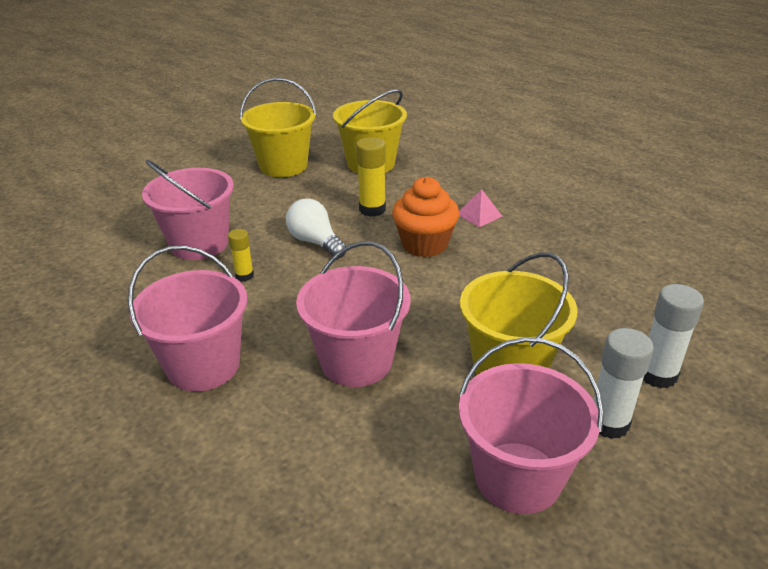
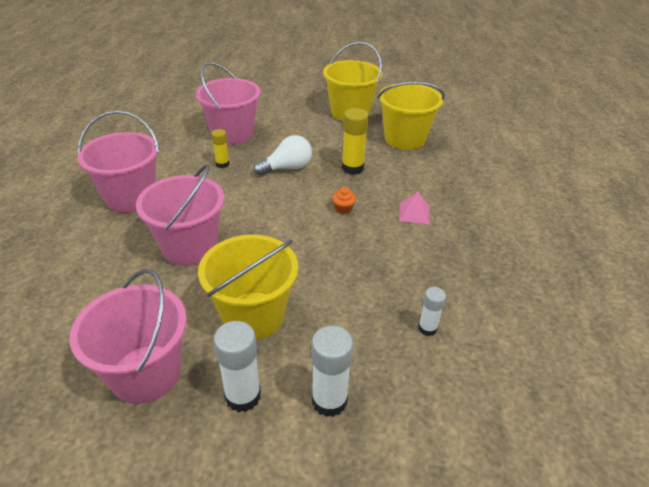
camera: 45 degrees right, 5 degrees up
white light bulb [286,199,346,259] -> white light bulb turned 60 degrees clockwise [253,135,312,176]
orange cupcake [392,177,459,257] -> orange cupcake [332,186,356,214], size x0.42
none -> white glue stick [418,287,446,336]

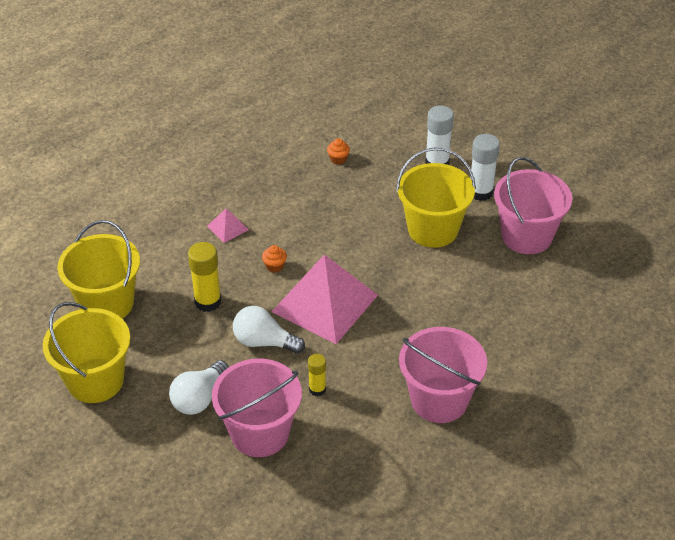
camera: 135 degrees left, 5 degrees up
pink bucket [136,164,224,266] -> none
white glue stick [418,287,446,336] -> orange cupcake [327,138,350,165]
none -> white light bulb [169,360,229,415]
none -> pink pyramid [272,254,378,344]

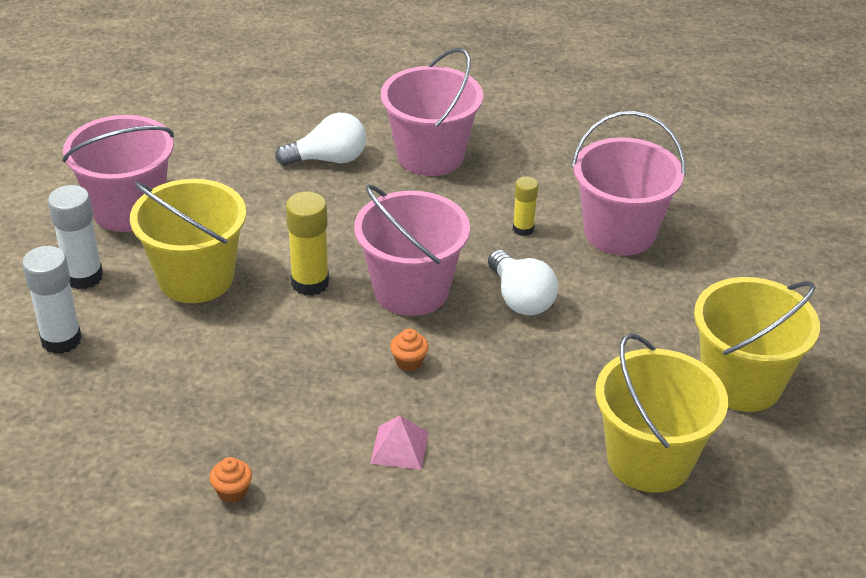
camera: 135 degrees left, 5 degrees down
white light bulb [169,360,229,415] -> white light bulb moved to [275,113,366,166]
yellow glue stick [188,242,222,312] -> yellow glue stick moved to [286,192,329,296]
pink pyramid [272,254,378,344] -> pink bucket [354,184,470,316]
orange cupcake [327,138,350,165] -> orange cupcake moved to [209,457,252,503]

